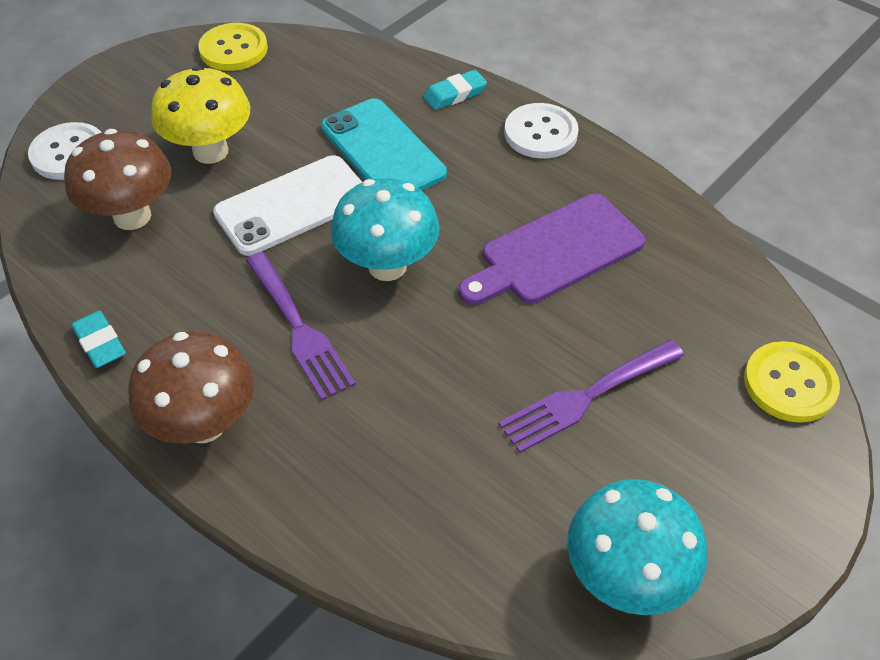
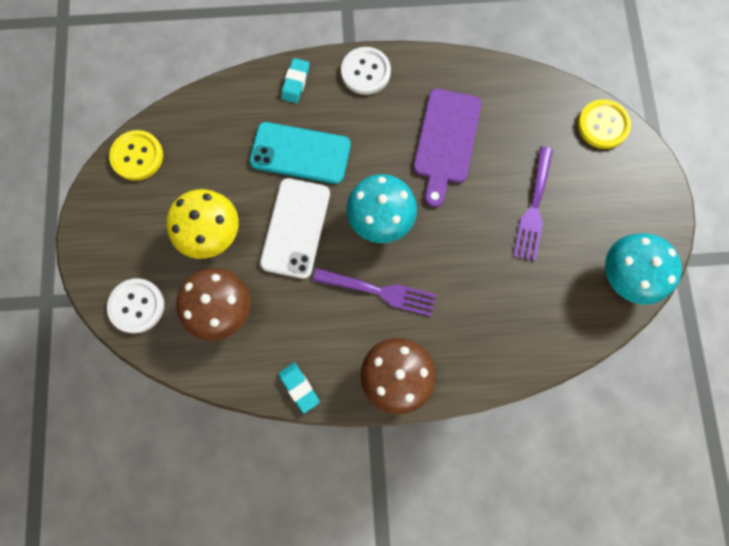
camera: 45 degrees left, 25 degrees up
turquoise eraser [71,311,126,368] -> turquoise eraser turned 45 degrees clockwise [279,363,320,414]

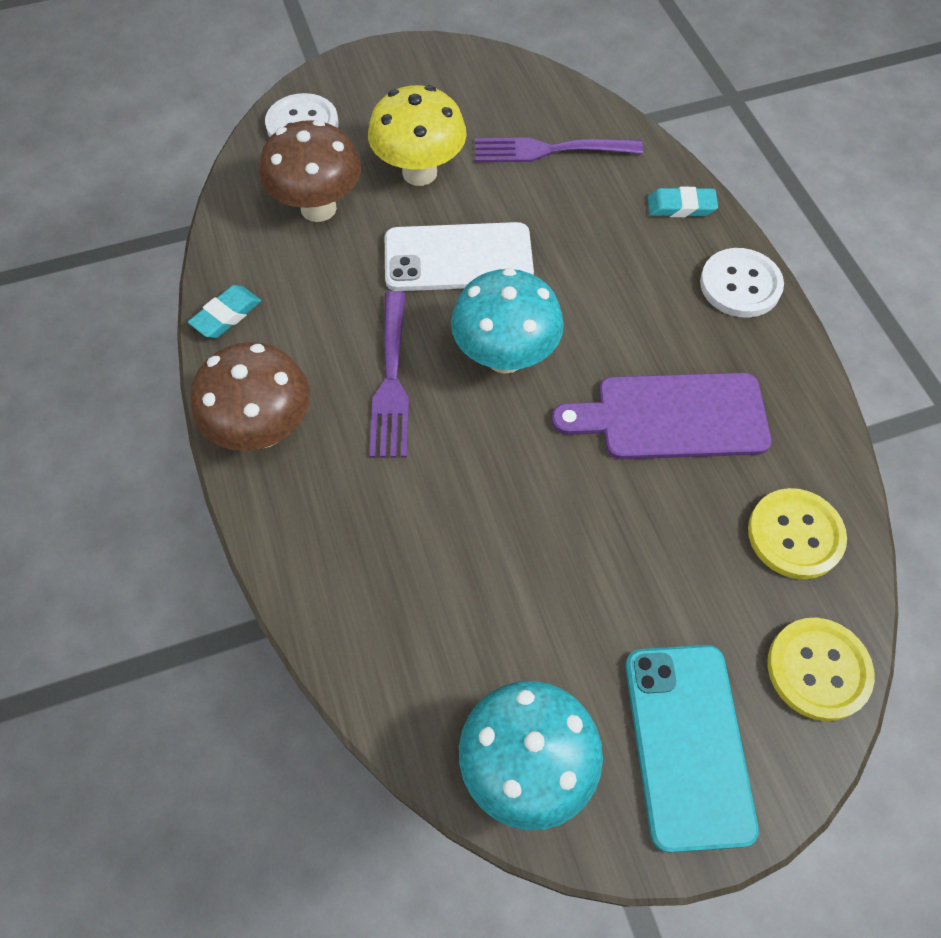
camera: 75 degrees right, 15 degrees down
yellow button [109,130,163,181] -> yellow button moved to [748,488,847,579]
turquoise phone [249,122,351,184] -> turquoise phone moved to [625,645,759,853]
purple fork [513,146,553,261] -> purple fork moved to [475,138,643,162]

